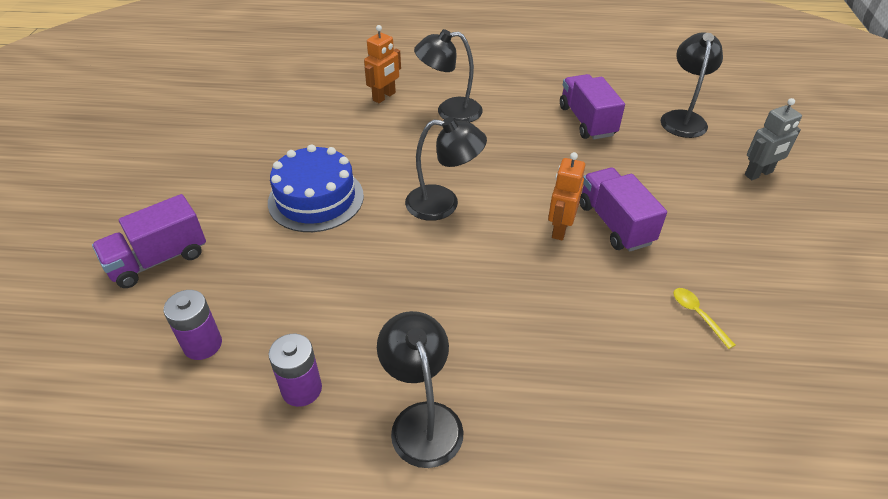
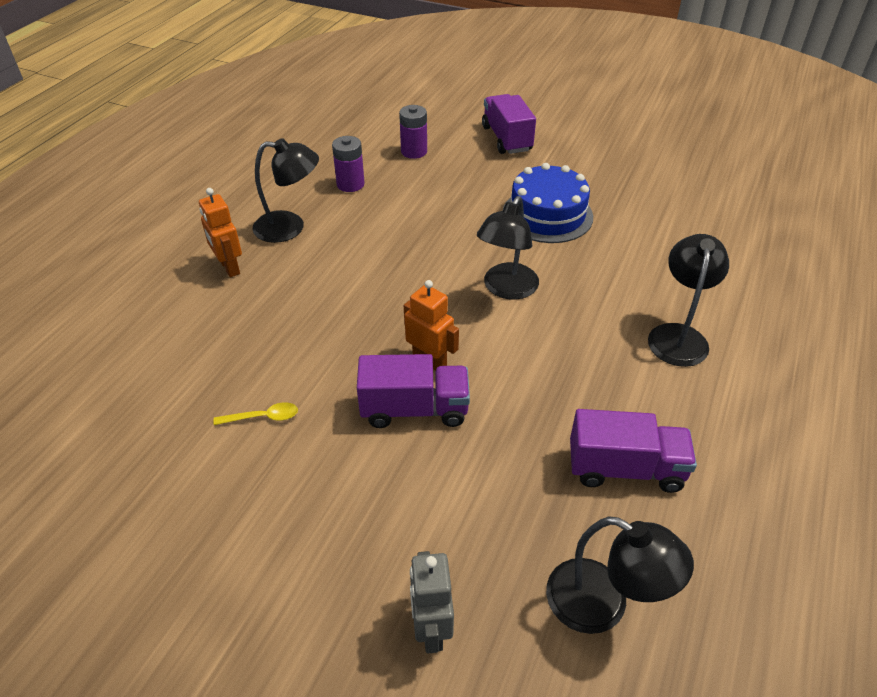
camera: 110 degrees right, 0 degrees up
orange robot [364,25,401,103] -> orange robot moved to [199,188,242,277]

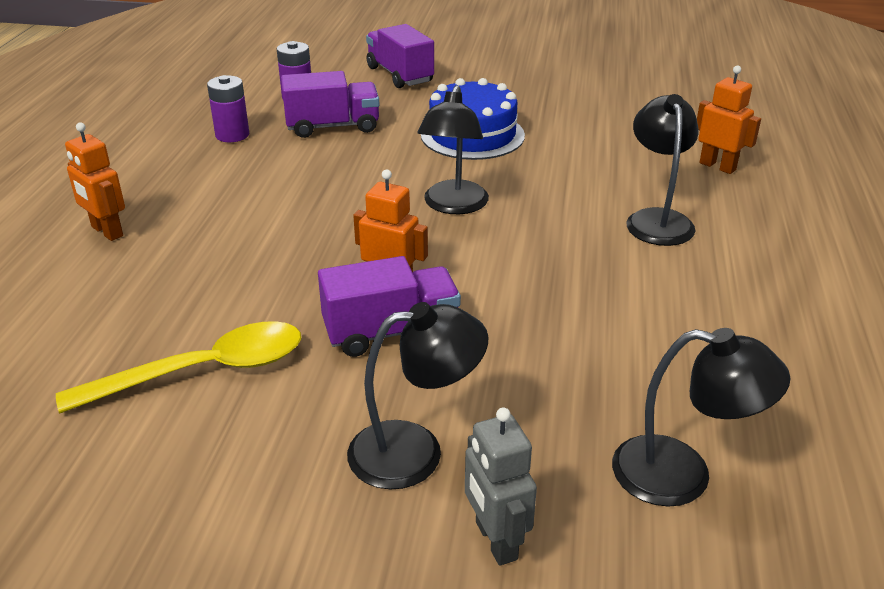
camera: 15 degrees left, 10 degrees down
yellow spoon [213,402,298,425] -> yellow spoon [56,321,301,413], size x2.24
black lamp [252,138,319,243] -> black lamp moved to [347,302,488,490]
purple truck [570,409,697,493] -> purple truck moved to [281,71,380,138]
none -> orange robot [697,66,761,174]

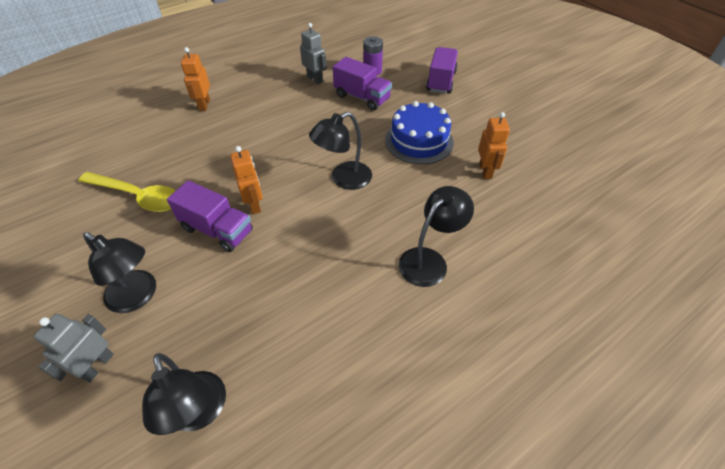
camera: 45 degrees right, 15 degrees up
purple battery [207,75,249,142] -> grey robot [300,23,327,84]
orange robot [697,66,761,174] -> orange robot moved to [478,112,510,179]

